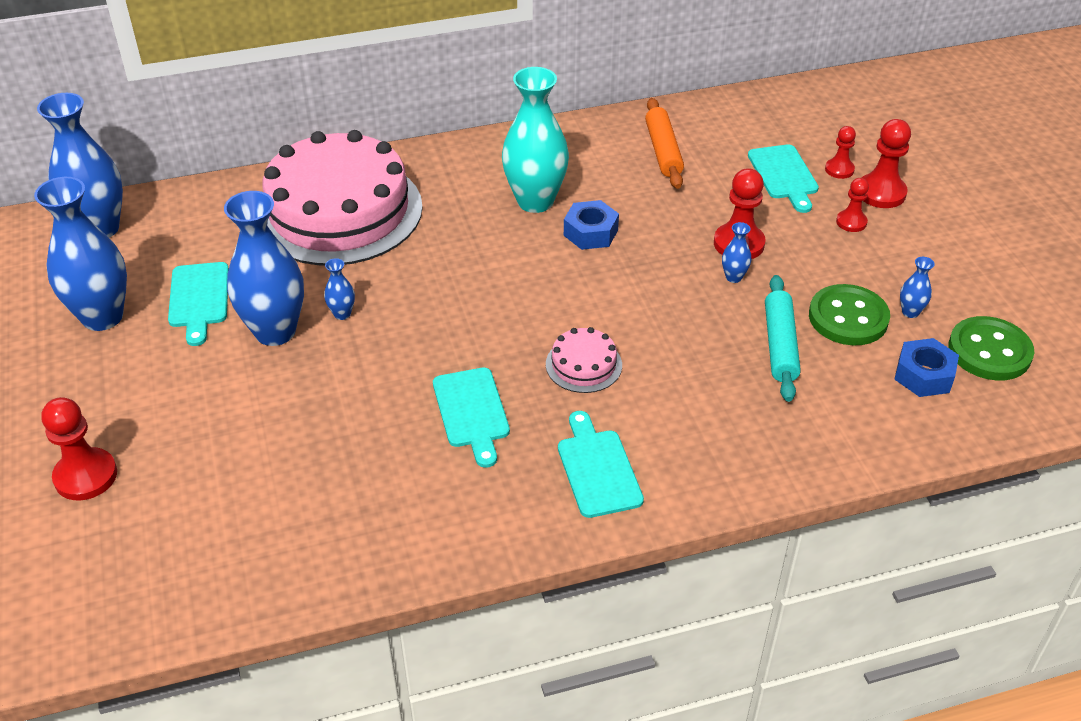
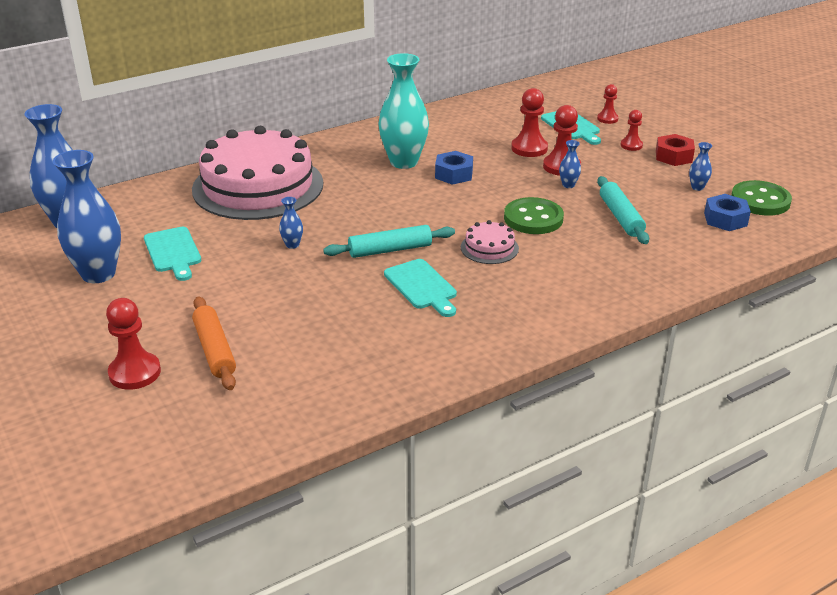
camera: 15 degrees left, 10 degrees down
blue vase [224,191,304,346] -> none
turquoise cutting board [558,411,644,518] -> none
orange rolling pin [645,98,684,189] -> orange rolling pin moved to [192,296,236,390]
green button [809,284,890,346] -> green button moved to [504,197,564,234]
red pawn [862,119,911,208] -> red pawn moved to [511,88,548,157]
none -> turquoise rolling pin [323,225,455,258]
none -> red nut [656,134,695,166]

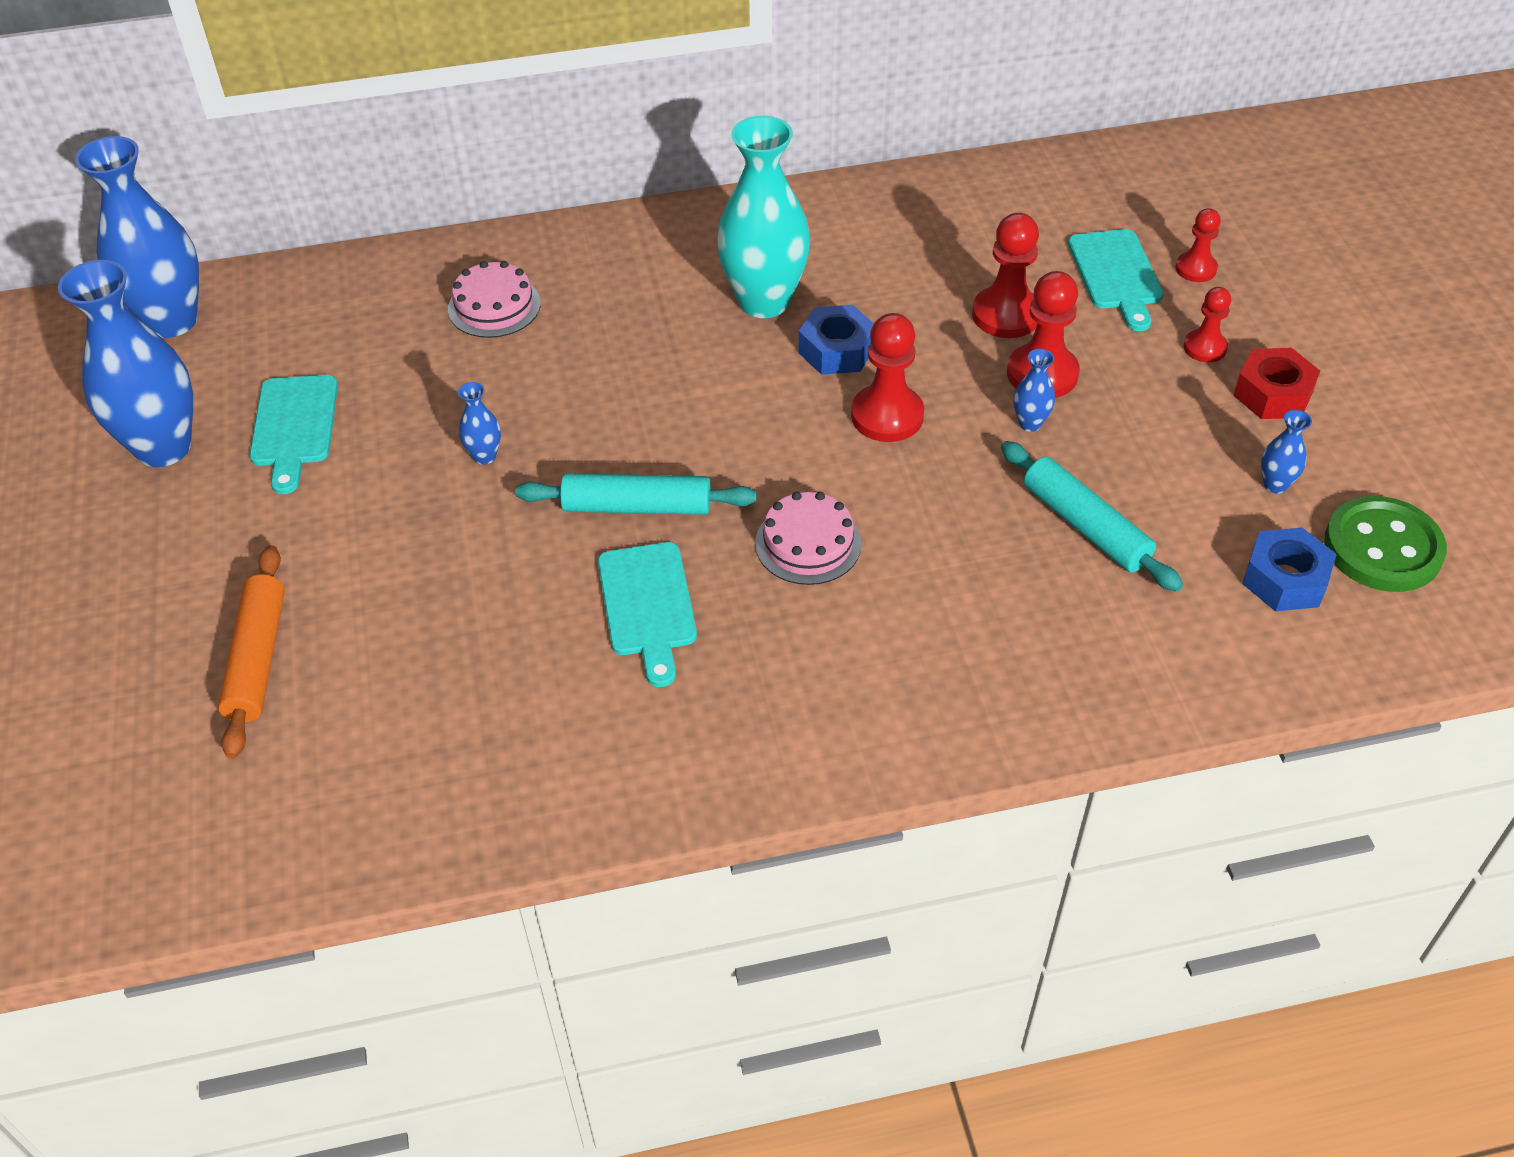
camera: 20 degrees right, 15 degrees up
red pawn [106,298,161,390] -> red pawn moved to [851,313,924,442]
pink cake [192,126,323,220] -> pink cake [448,261,541,338], size x0.41
green button [504,197,564,234] -> none
turquoise rolling pin [597,176,649,244] -> turquoise rolling pin turned 45 degrees counterclockwise [1001,441,1183,592]

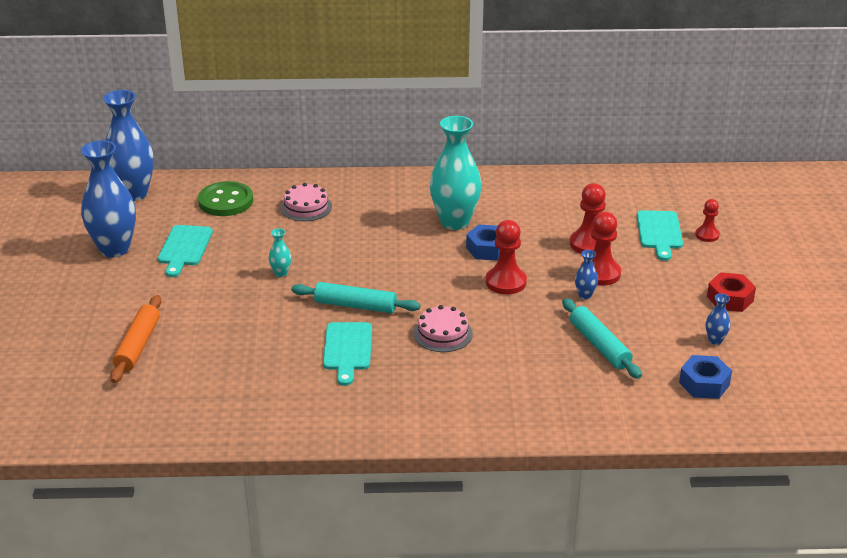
camera: 10 degrees right, 15 degrees down
blue vase [458,382,501,465] -> turquoise vase [269,229,291,277]
red pawn [1184,287,1231,362] -> none
green button [1324,496,1447,592] -> green button moved to [198,181,253,216]

